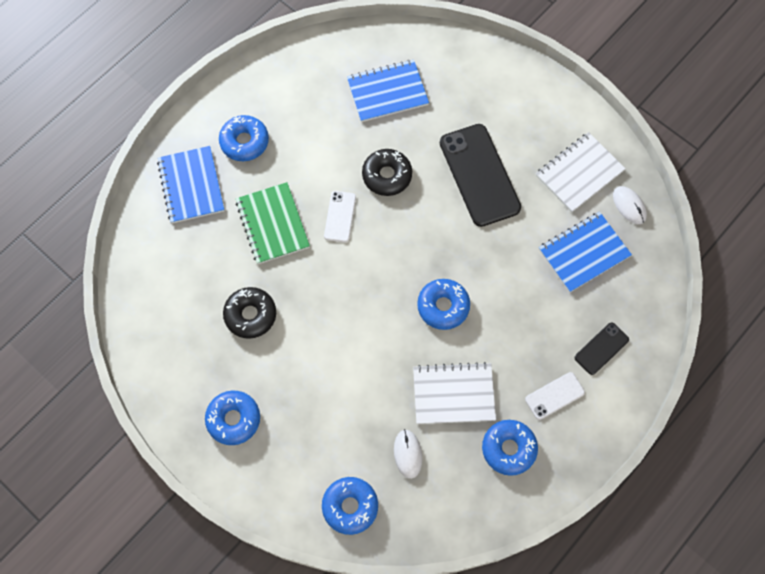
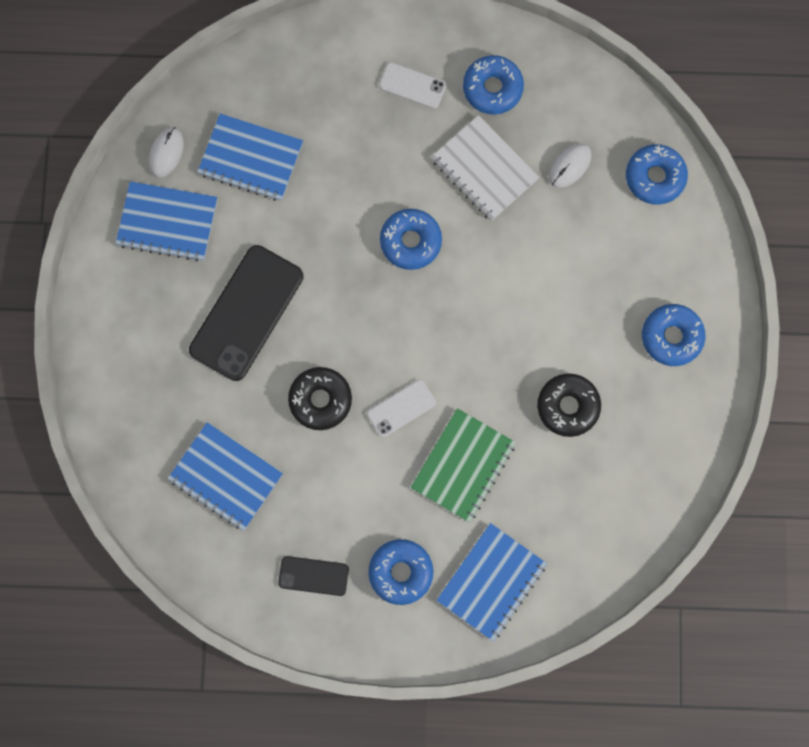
camera: 130 degrees left, 10 degrees up
white notebook [536,132,625,212] -> blue notebook [116,181,217,261]
black phone [575,322,629,375] -> black phone moved to [278,556,349,596]

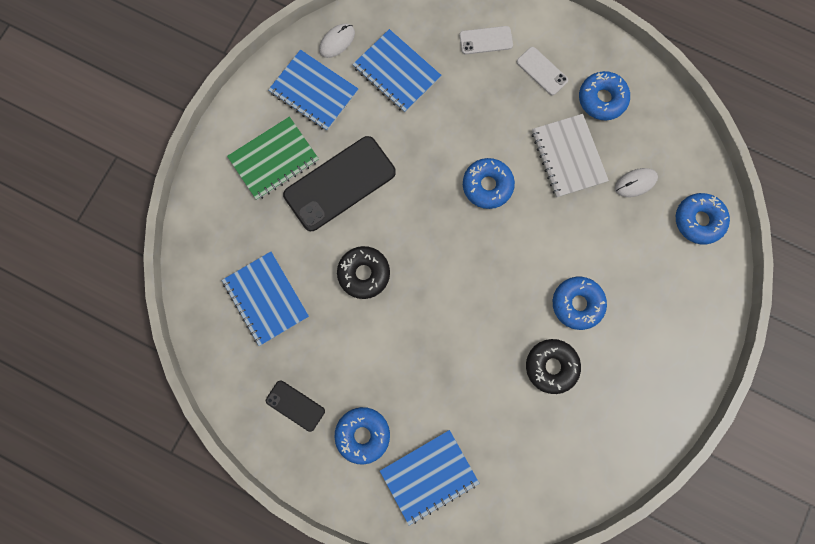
camera: 25 degrees right, 0 degrees up
white phone [367,380,436,437] -> white phone moved to [459,26,513,54]
green notebook [411,408,516,523] -> green notebook moved to [227,116,319,200]
blue donut [642,304,705,366] -> blue donut moved to [553,277,607,330]

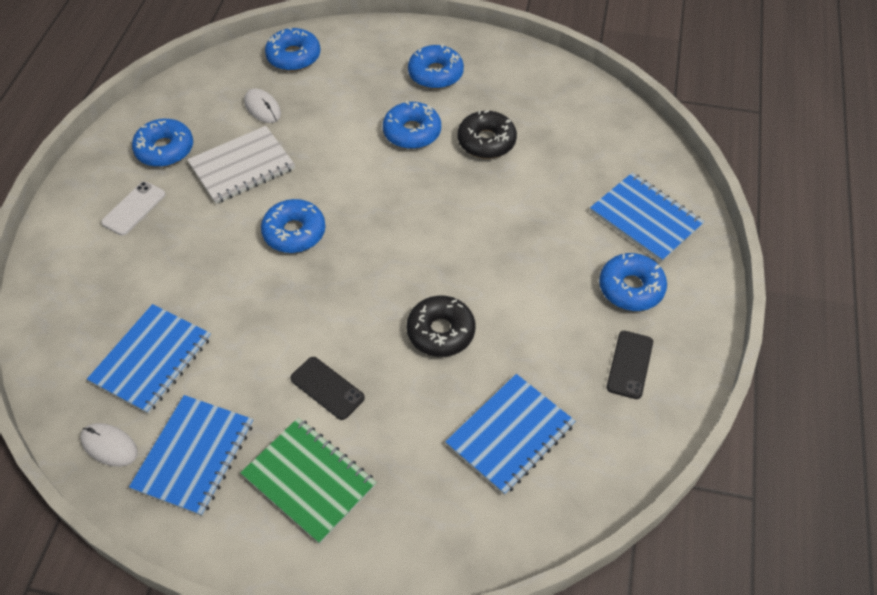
camera: 105 degrees left, 25 degrees down
black phone [283,136,396,231] -> black phone [290,357,365,420], size x0.50
white phone [459,26,513,54] -> none
none -> blue donut [408,44,464,89]

